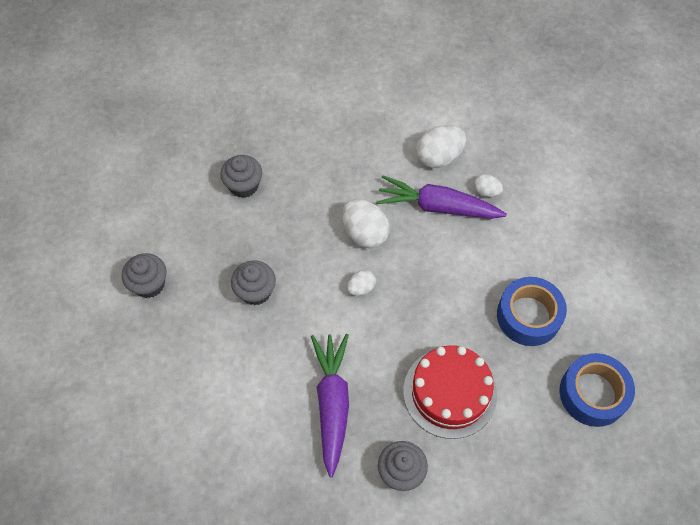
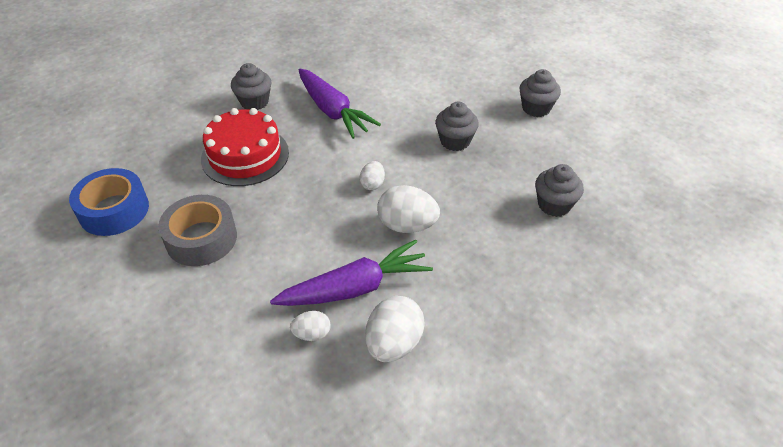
camera: 145 degrees right, 15 degrees down
blue tape [497,277,567,346] -> grey tape [158,195,237,266]

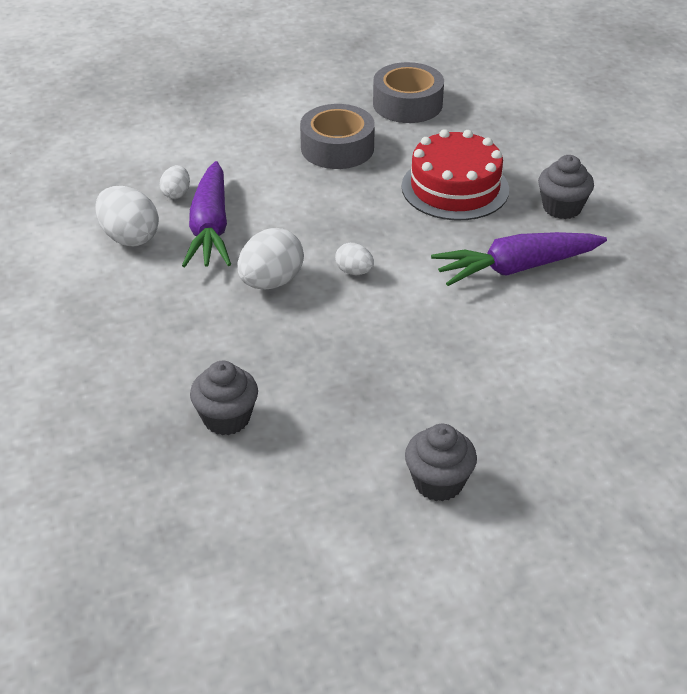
camera: 110 degrees right, 5 degrees down
blue tape [69,168,149,236] -> grey tape [373,62,444,123]
grey cupcake [435,102,479,151] -> none

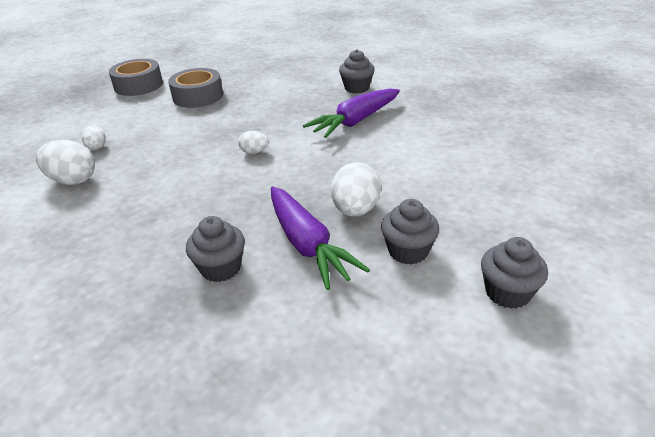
camera: 25 degrees left, 5 degrees down
purple carrot [182,161,231,267] -> purple carrot moved to [271,186,370,290]
white egg [237,228,304,289] -> white egg moved to [331,162,381,216]
grey tape [373,62,444,123] -> grey tape moved to [109,59,163,96]
red cake [402,129,509,220] -> none
none -> grey cupcake [481,237,548,309]

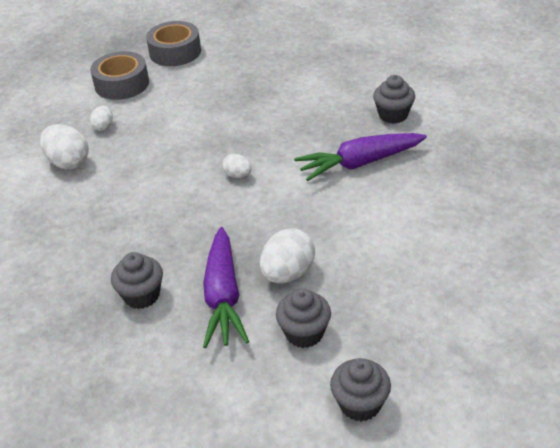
camera: 25 degrees right, 5 degrees up
grey tape [168,68,223,108] -> grey tape moved to [90,51,149,100]

